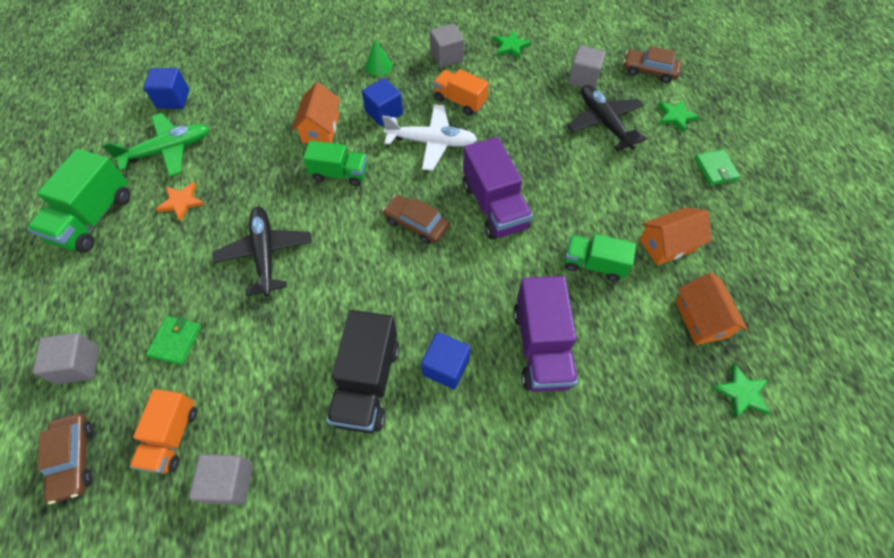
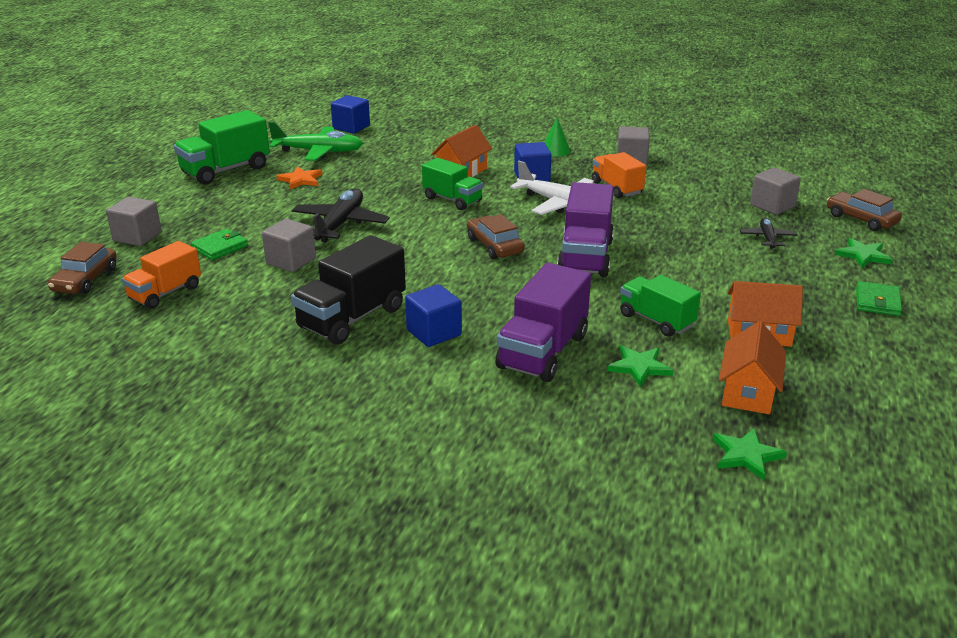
camera: 30 degrees right, 30 degrees down
grey cube [189,454,253,505] -> grey cube moved to [262,219,316,272]
green star [494,30,531,59] -> green star moved to [607,345,673,387]
black plane [567,85,647,151] -> black plane [740,218,797,249], size x0.54

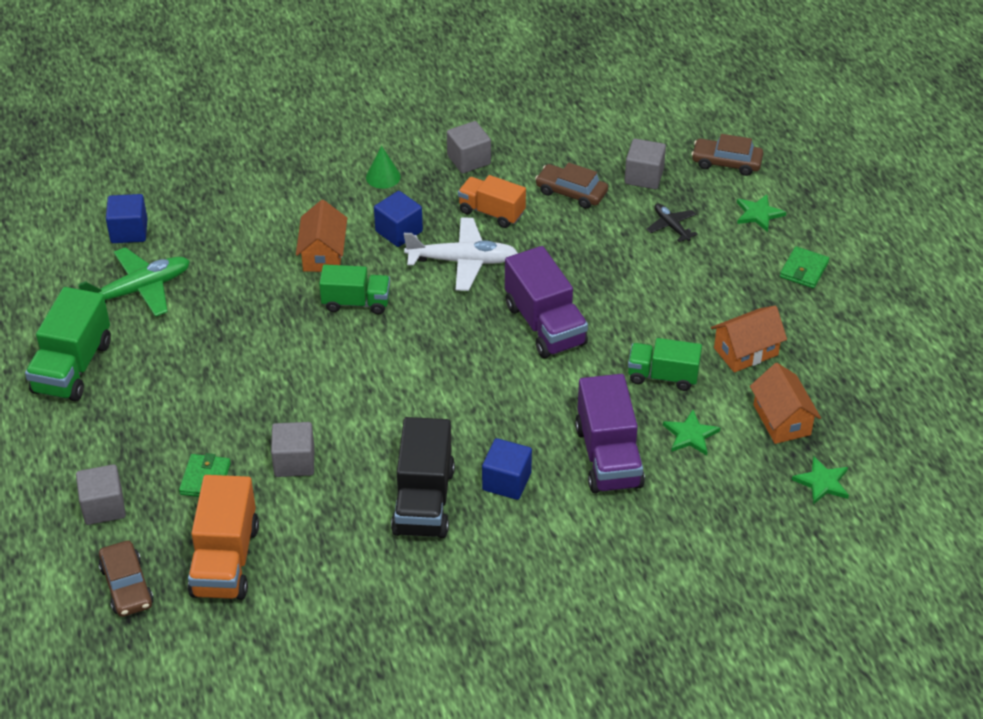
camera: 35 degrees left, 15 degrees up
orange truck [122,241,201,309] -> orange truck [188,475,259,600], size x1.52
orange star [276,166,323,189] -> none
black plane [292,188,389,242] -> none
brown car [467,214,525,259] -> brown car moved to [535,162,608,209]
green wallet [856,281,902,316] -> green wallet turned 45 degrees clockwise [780,246,829,288]

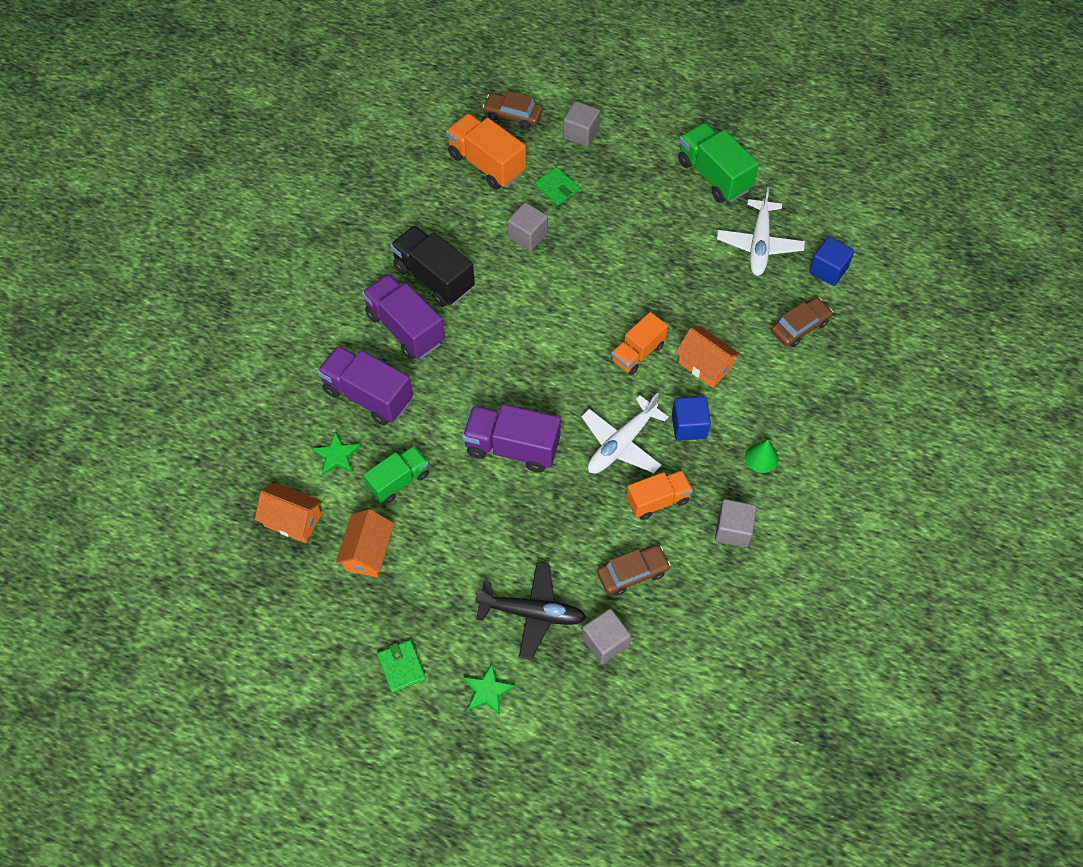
camera: 130 degrees right, 15 degrees up
green plane [78,247,190,317] -> white plane [717,187,805,276]
green truck [319,264,390,314] -> orange truck [611,312,668,375]
blue cube [482,438,532,500] -> purple truck [362,274,445,360]
black plane [647,203,698,242] -> black plane [475,562,586,660], size x1.84
brown car [691,134,763,176] -> brown car moved to [771,297,833,347]
green star [792,456,849,504] -> none

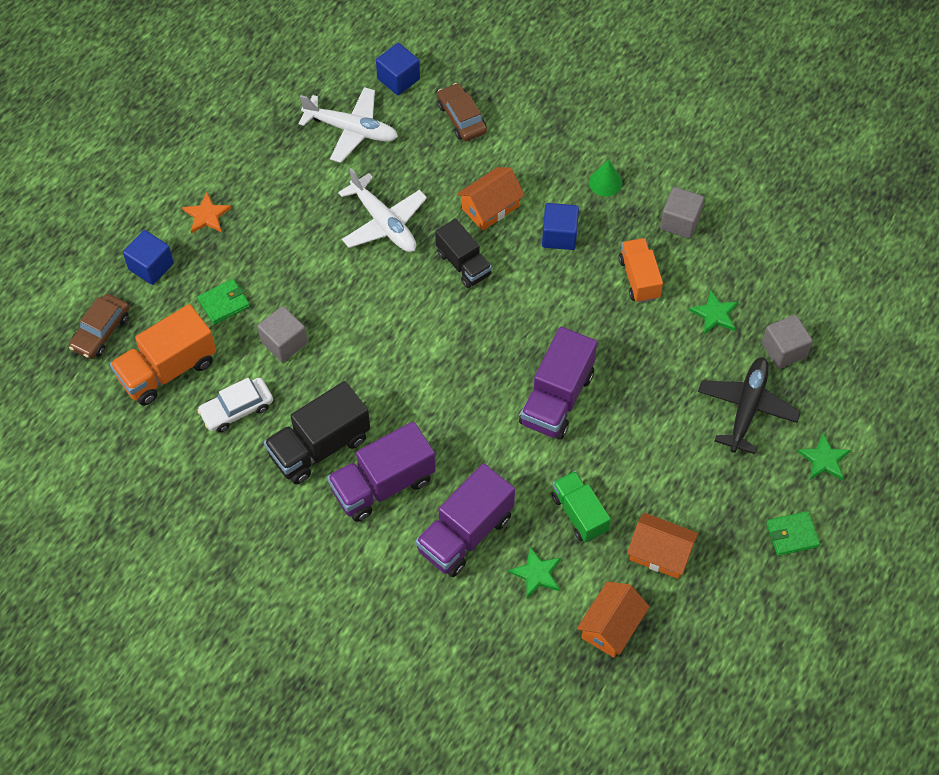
camera: 80 degrees left, 0 degrees up
grey cube [563,101,600,147] -> blue cube [123,230,174,285]
white plane [581,393,669,473] -> white plane moved to [338,168,427,252]
brown car [597,545,671,595] -> green star [689,290,739,334]
orange truck [611,312,668,375] -> black truck [435,219,492,288]
green truck [678,122,759,202] -> none
none -> orange star [182,193,231,234]
none -> white car [197,378,273,432]

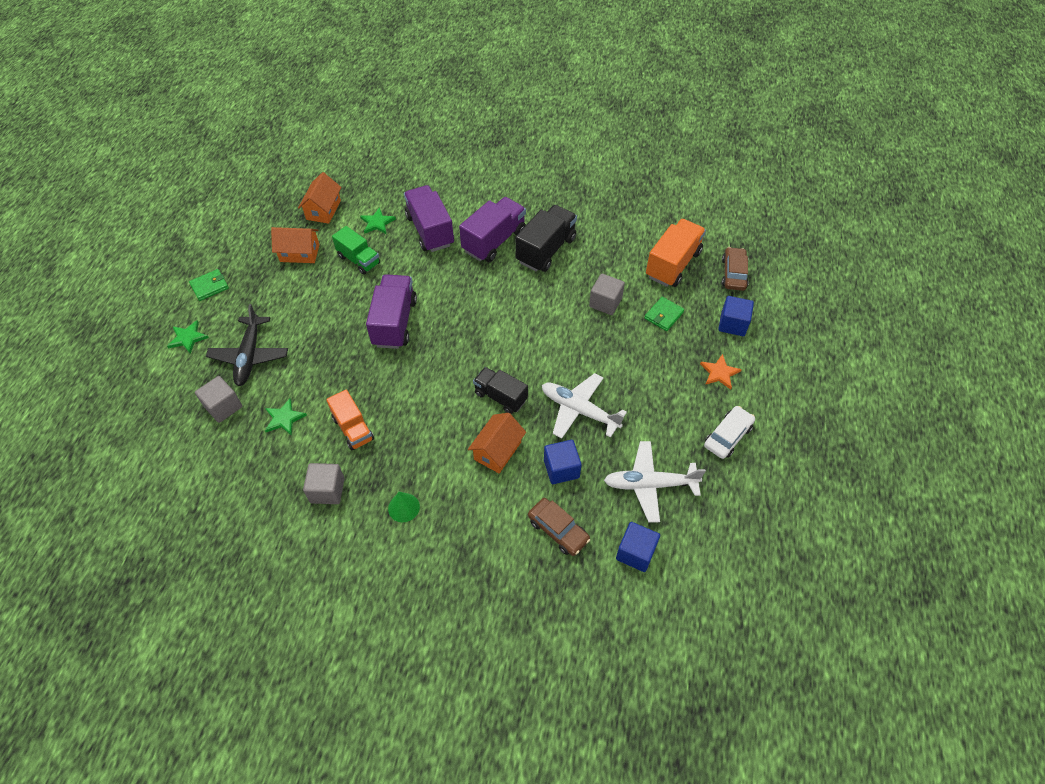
camera: 160 degrees right, 5 degrees down
white car [197,378,273,432] -> white car moved to [704,406,755,459]
purple truck [415,463,515,577] -> purple truck turned 45 degrees counterclockwise [404,185,454,252]
blue cube [542,203,579,250] -> blue cube moved to [544,440,582,484]

